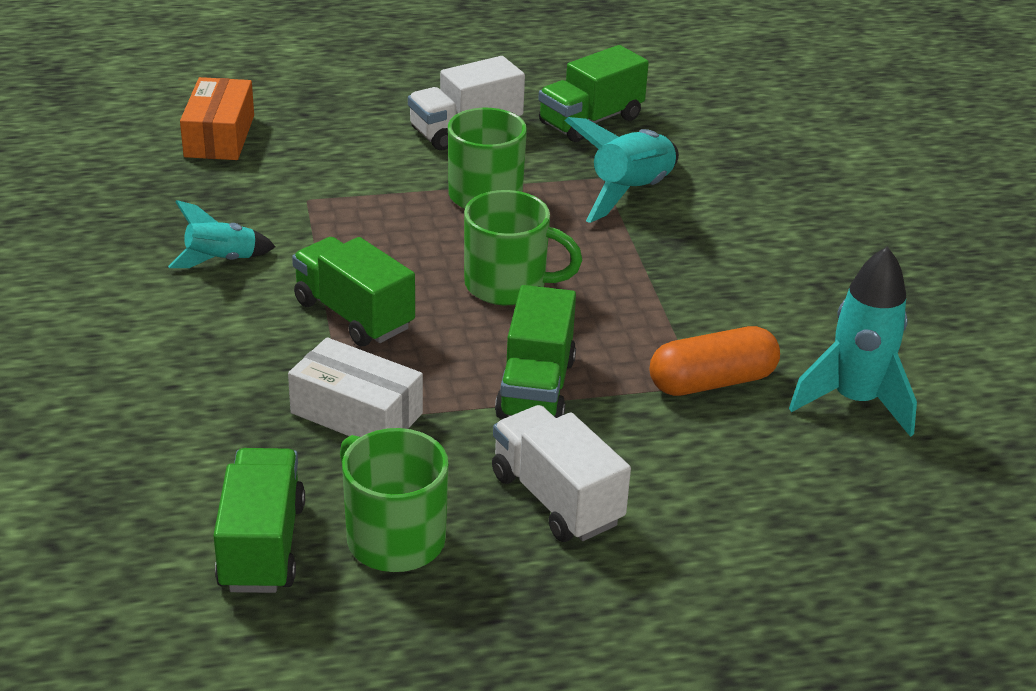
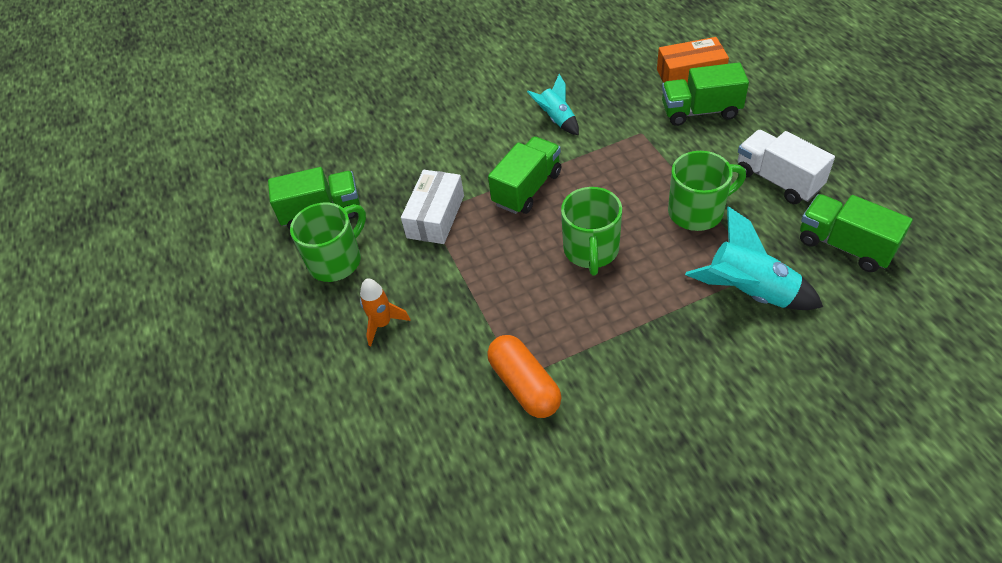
camera: 85 degrees right, 15 degrees up
white truck [492,405,631,542] -> orange rocket [360,278,410,346]
green truck [495,285,576,419] -> green truck moved to [662,62,749,126]
turquoise rocket [789,246,917,437] -> none

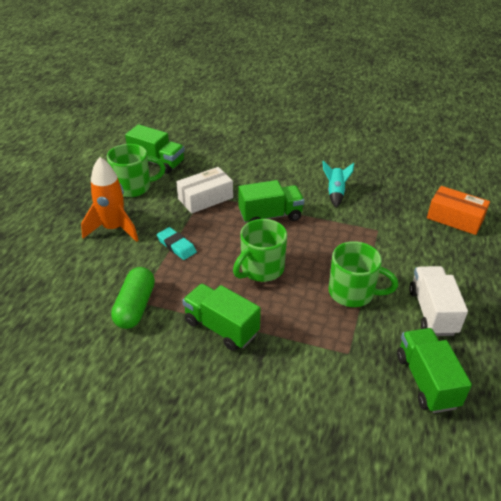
camera: 35 degrees right, 10 degrees down
orange rocket [360,278,410,346] -> orange rocket [81,157,138,242], size x1.66
orange capsule [487,335,562,418] -> green capsule [111,267,155,329]
green truck [662,62,749,126] -> green truck moved to [182,284,261,351]
turquoise rocket [685,206,823,310] -> none
none -> turquoise eraser [157,227,197,260]

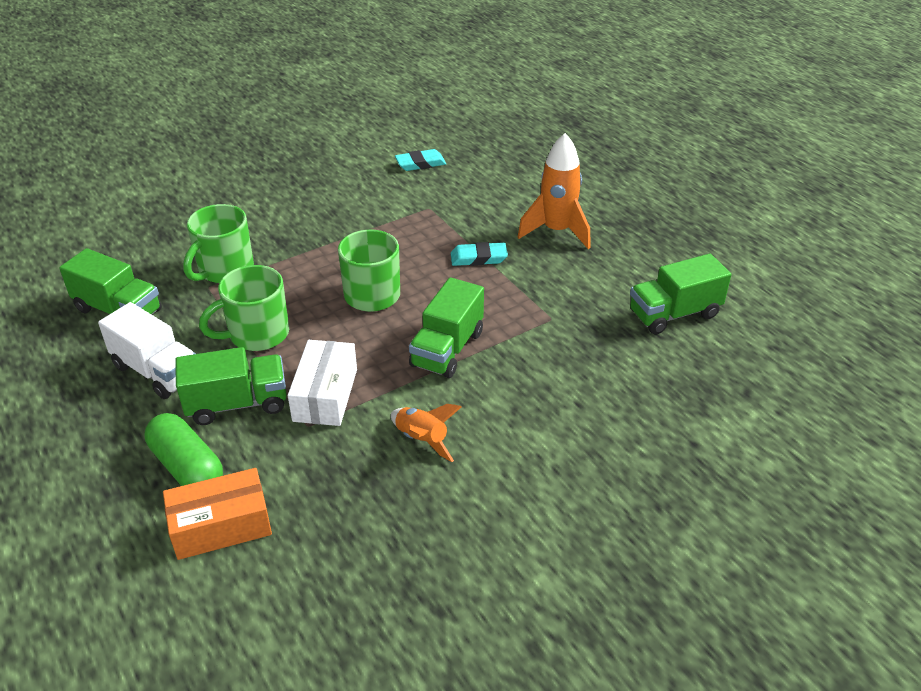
camera: 130 degrees right, 0 degrees up
green mug [107,144,166,197] -> green mug moved to [183,204,254,283]
green capsule [111,267,155,329] -> green capsule moved to [145,413,223,486]
white box [176,167,233,214] -> white box moved to [288,340,357,426]
green truck [182,284,261,351] -> green truck moved to [175,347,287,425]
turquoise rocket [323,161,354,207] -> orange rocket [391,404,461,462]
none -> turquoise eraser [395,149,446,171]

